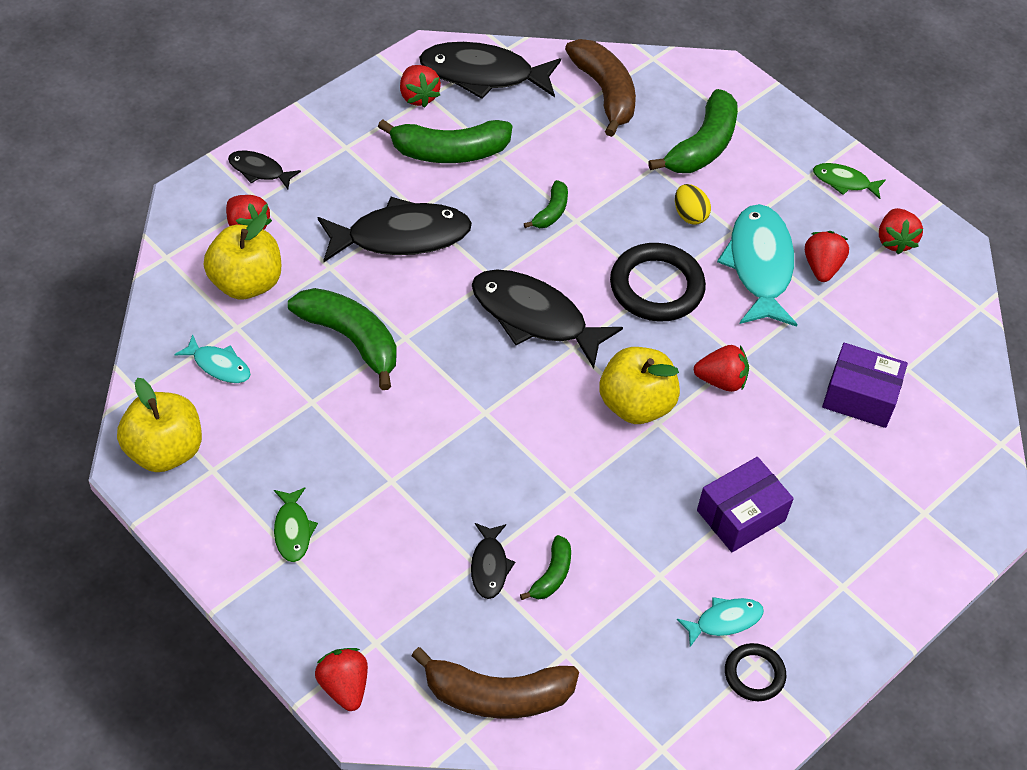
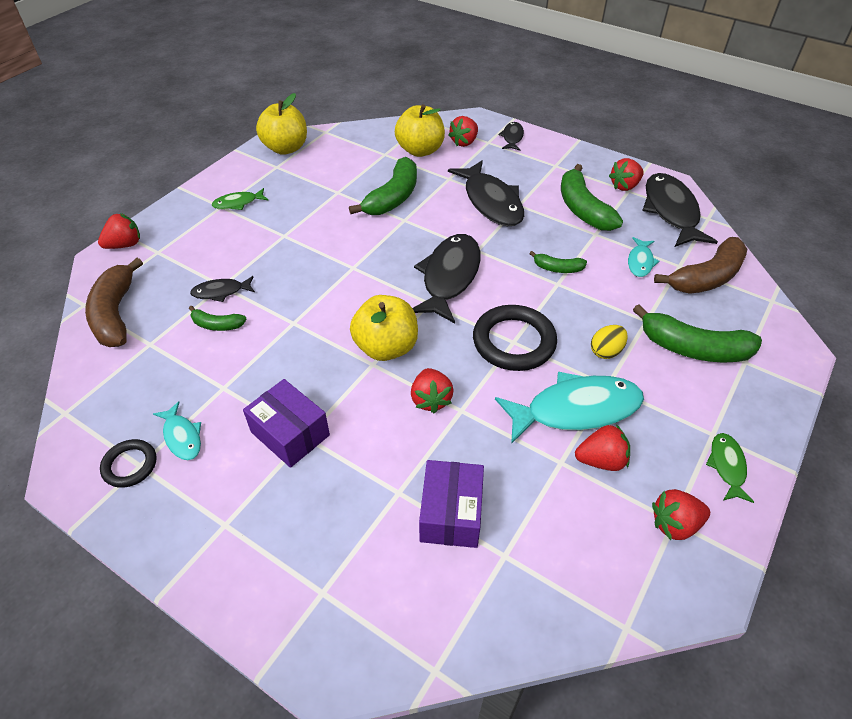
camera: 80 degrees right, 5 degrees down
turquoise fish [175,334,251,383] -> turquoise fish moved to [628,237,660,277]

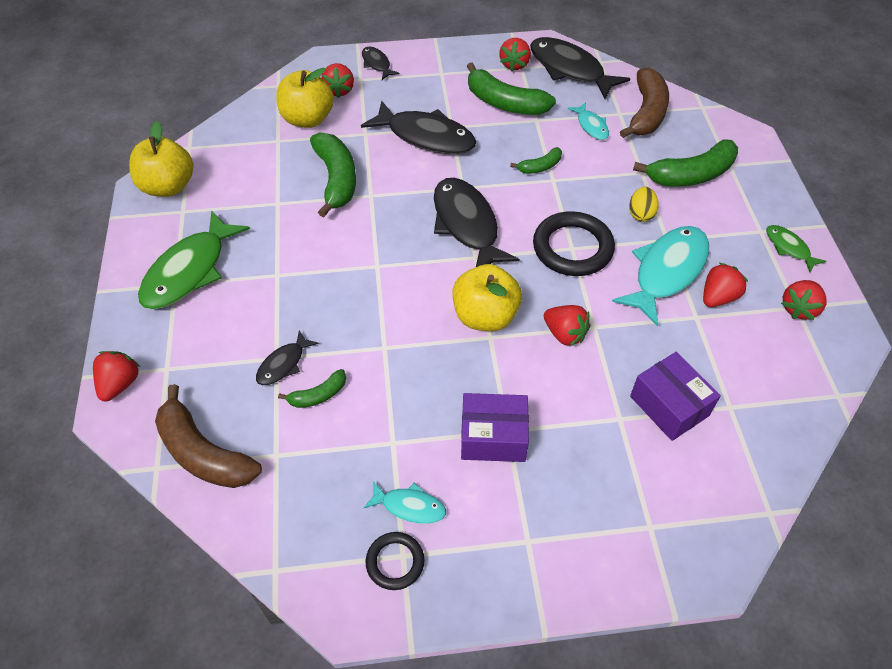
camera: 40 degrees left, 5 degrees up
green fish [211,188,268,210] -> green fish [138,210,250,309], size x2.01

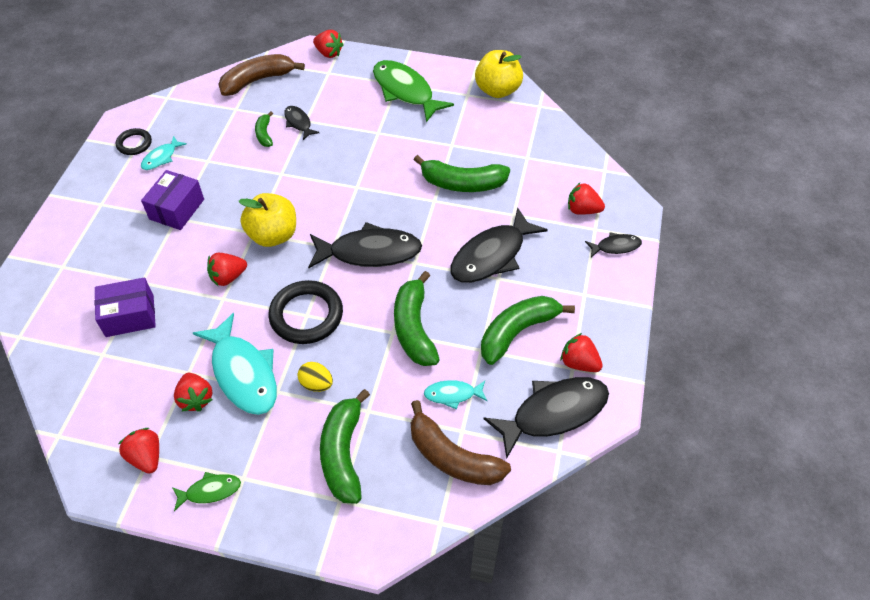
camera: 110 degrees right, 0 degrees up
yellow apple [276,68,334,128] -> none
green banana [510,147,562,174] -> green banana [394,271,440,366], size x1.94

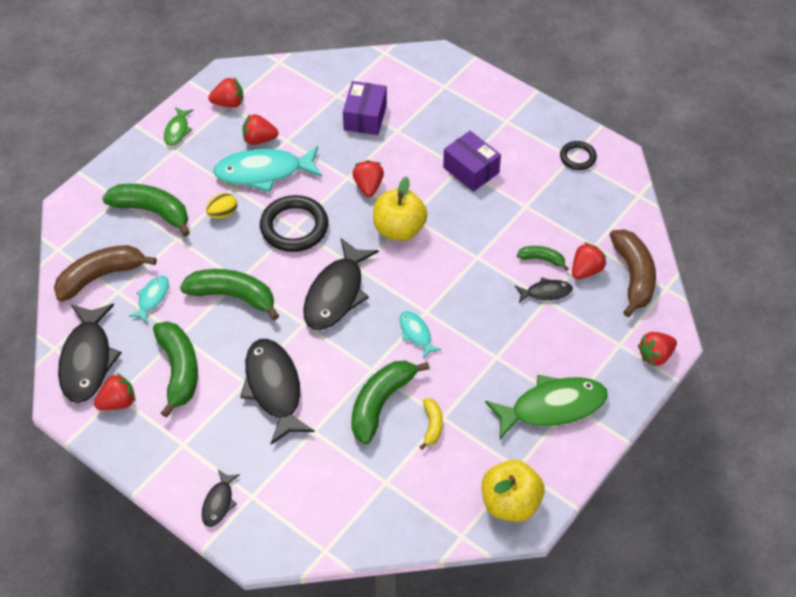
camera: 115 degrees right, 0 degrees up
turquoise fish [141,136,187,170] -> turquoise fish moved to [399,311,442,359]
red strawberry [568,182,605,215] -> red strawberry moved to [572,242,606,279]
none -> yellow banana [420,398,443,450]

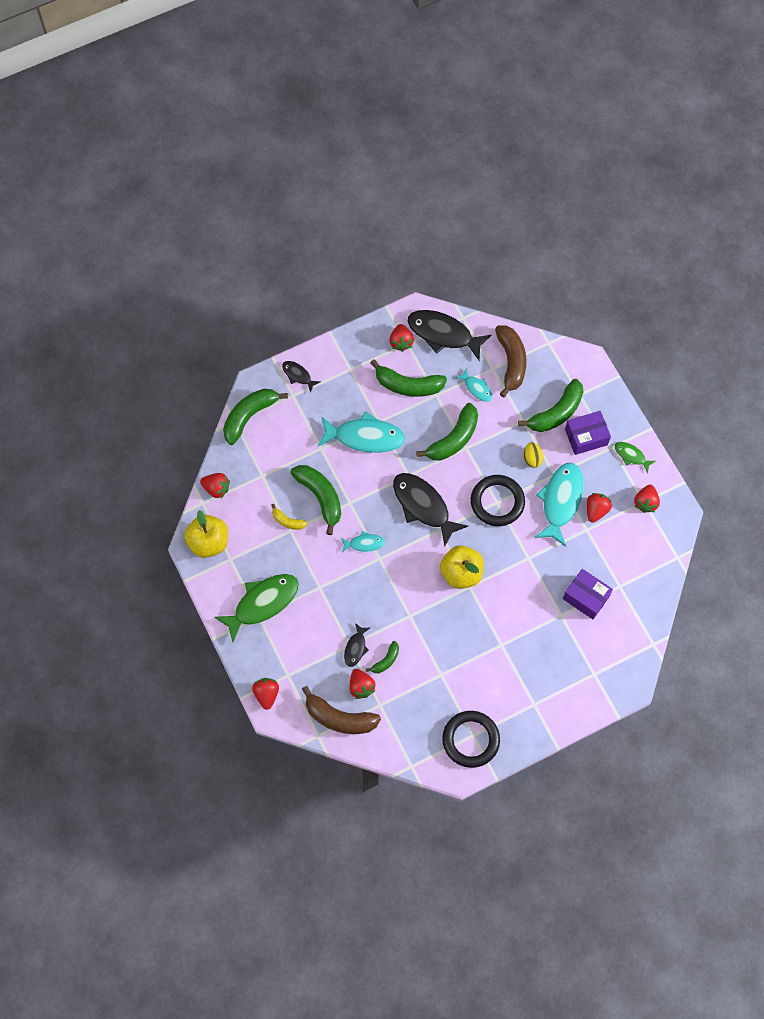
camera: 115 degrees right, 15 degrees up
black fish [240,339,315,445] -> turquoise fish [318,411,405,453]
red strawberry [352,160,384,197] -> red strawberry moved to [200,473,230,498]
purple box [443,131,501,192] -> purple box moved to [565,411,611,455]
green fish [485,375,608,439] -> green fish turned 135 degrees counterclockwise [214,574,299,642]
black ring [560,141,597,170] -> black ring [442,711,500,768], size x1.80
none -> green banana [223,389,288,445]

